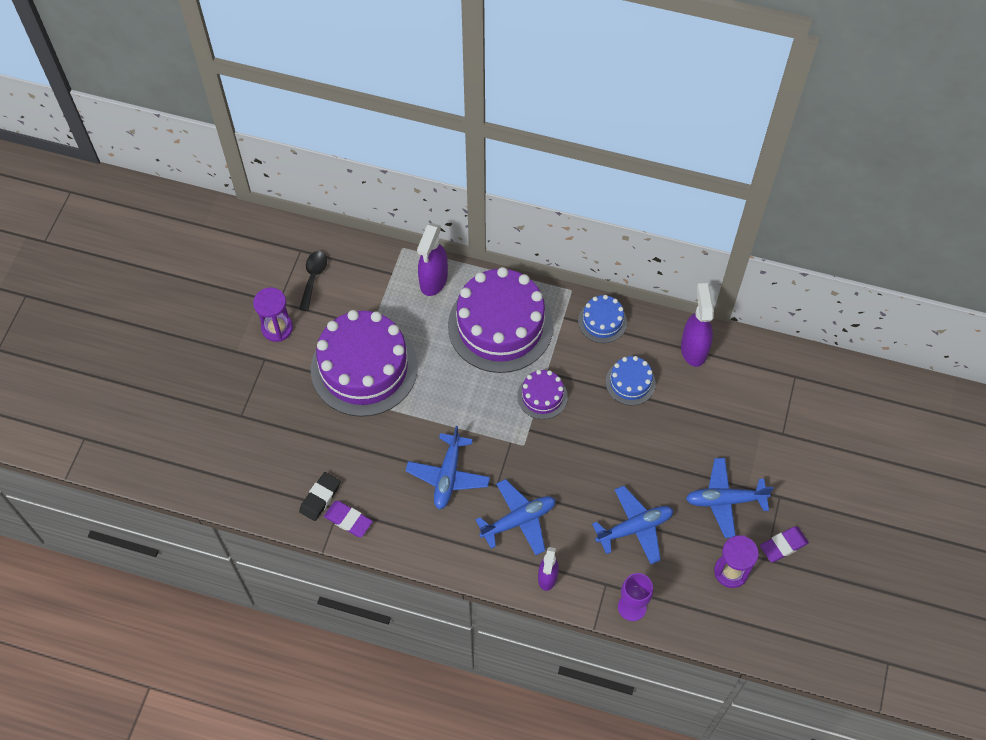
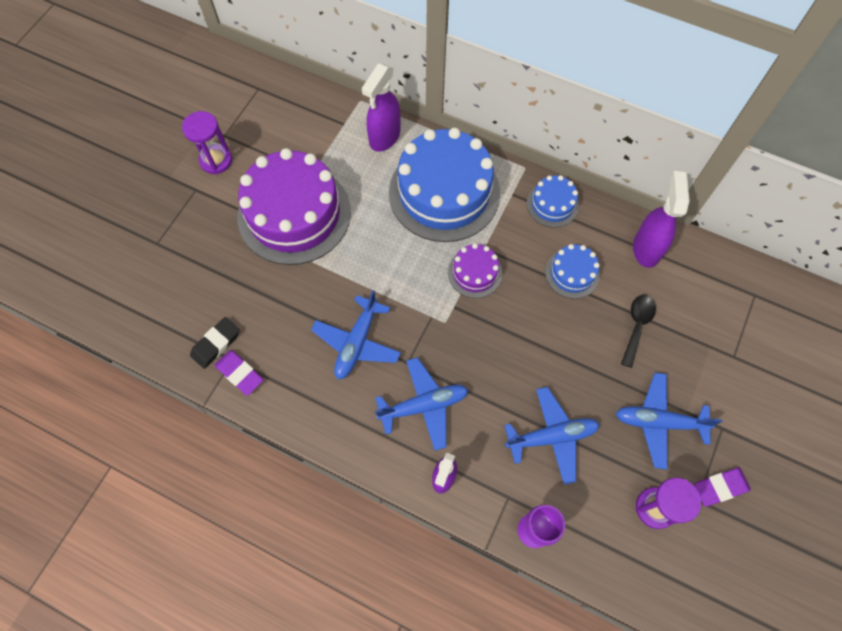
camera: 10 degrees right, 5 degrees up
black spoon [299,251,327,311] -> black spoon moved to [621,294,656,368]
purple cake [448,267,553,373] -> blue cake [389,128,500,242]

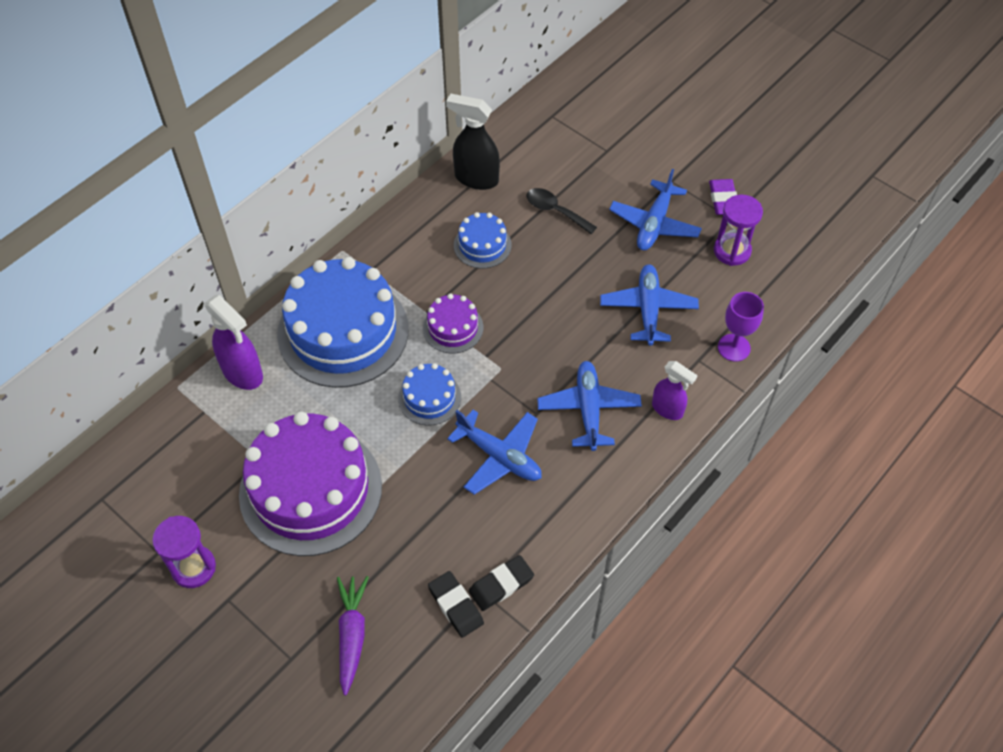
camera: 75 degrees left, 10 degrees down
purple eraser [215,350,264,396] -> black eraser [469,555,534,611]
blue cake [527,175,579,228] -> blue cake moved to [398,363,461,426]
purple spray bottle [633,171,690,268] -> black spray bottle [446,93,500,190]
none -> purple carrot [337,576,369,696]

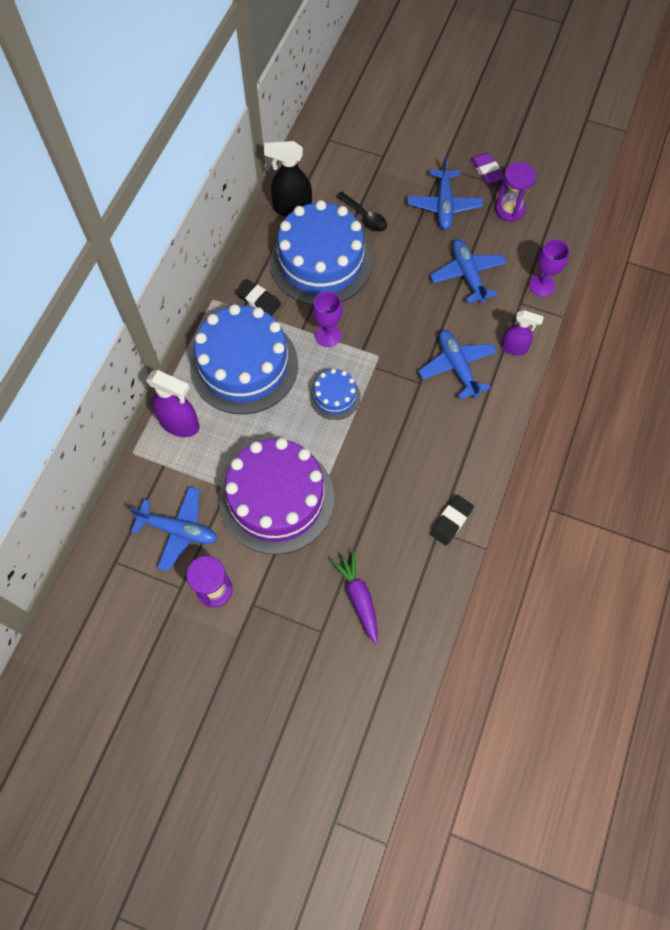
camera: 20 degrees left, 10 degrees up
purple cake [423,293,483,353] -> purple goblet [313,291,343,347]
black eraser [428,571,484,638] -> black eraser moved to [236,279,281,316]
blue plane [447,410,542,495] -> blue plane moved to [130,487,217,571]
blue cake [454,212,512,269] -> blue cake [270,200,372,305], size x2.15
black spoon [527,188,597,234] -> black spoon turned 150 degrees counterclockwise [336,191,387,232]

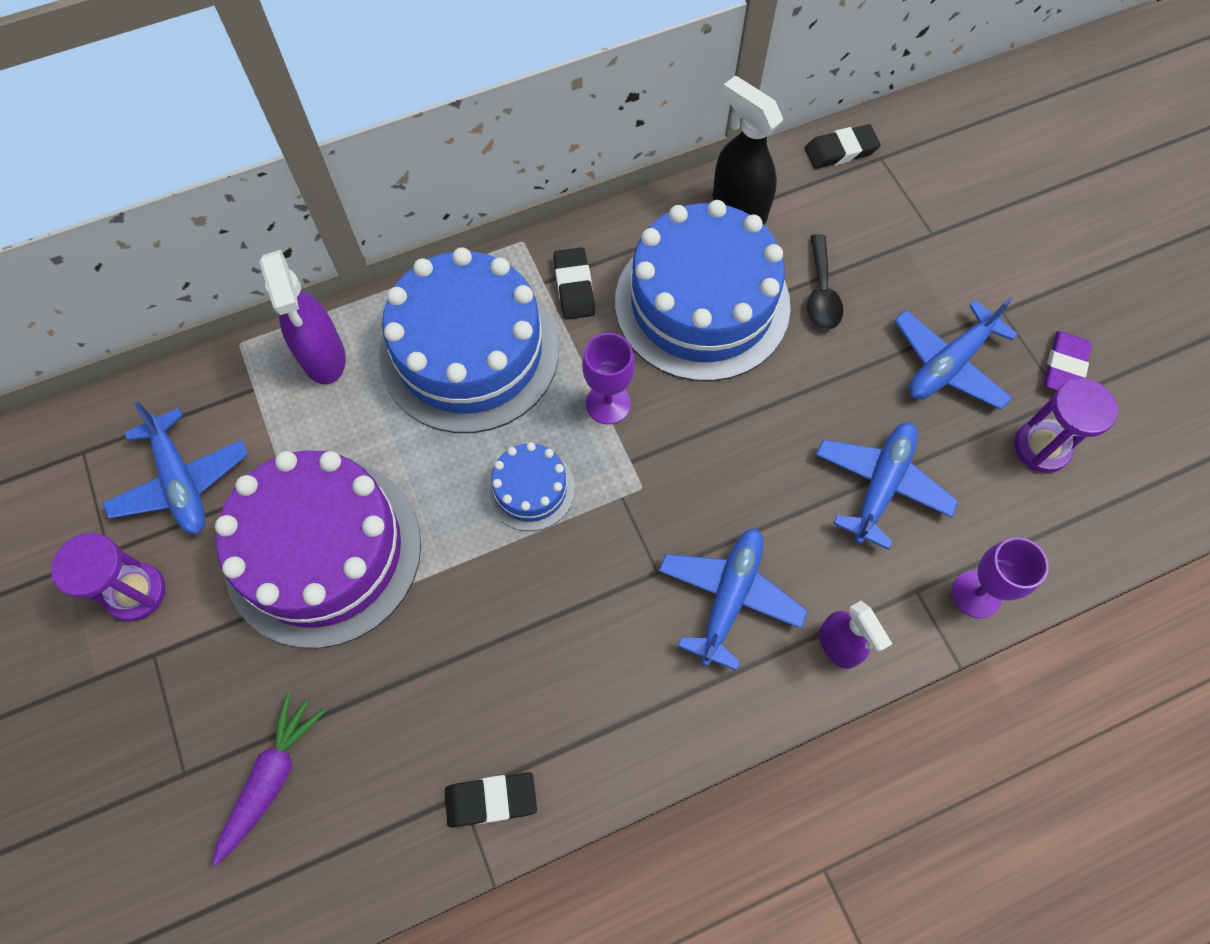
camera: 45 degrees right, 0 degrees up
none -> black eraser [805,124,881,169]

